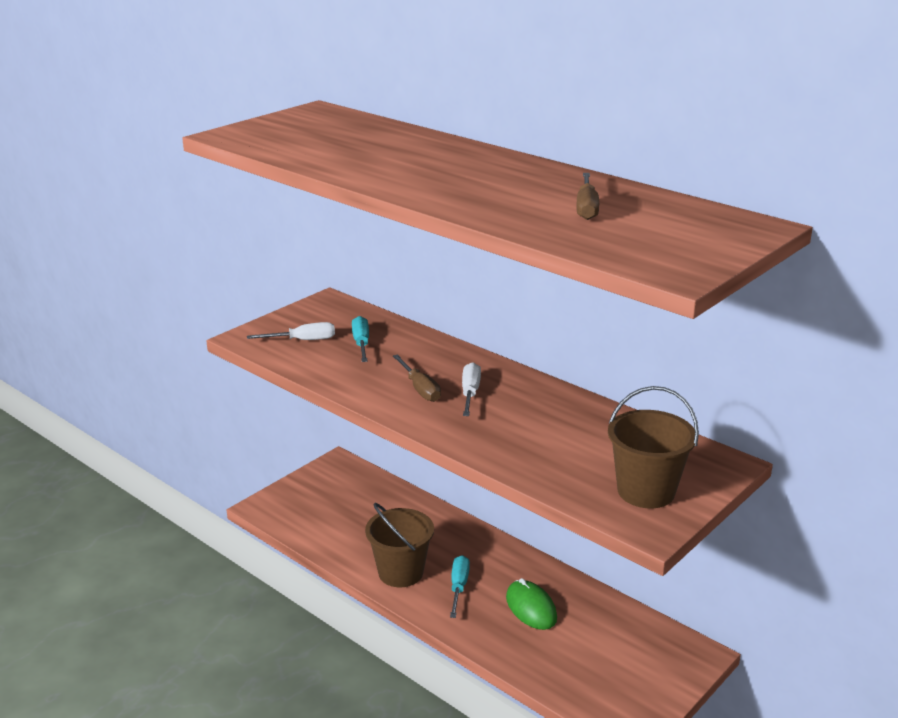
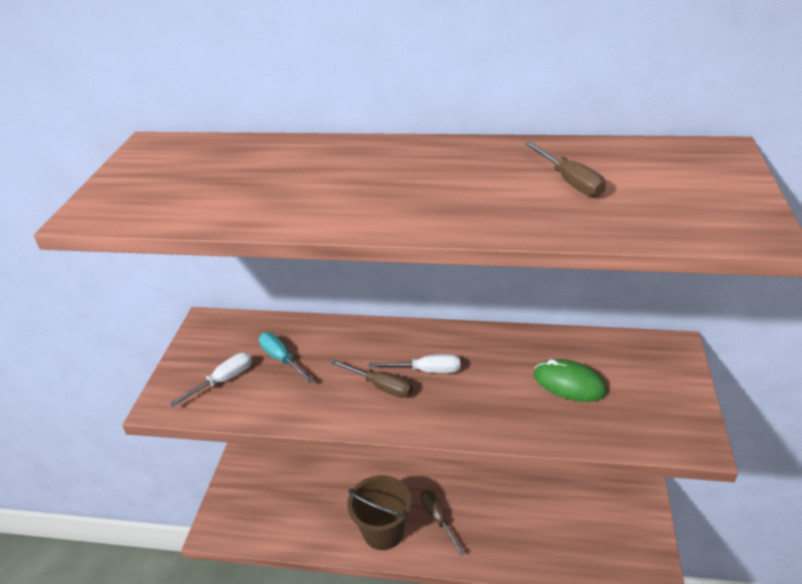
camera: 30 degrees left, 10 degrees up
turquoise screwdriver [450,555,470,618] -> brown screwdriver [420,490,465,555]
white screwdriver [462,362,481,416] -> white screwdriver turned 120 degrees clockwise [369,354,460,373]
green mouse [506,578,557,630] -> green mouse moved to [534,359,607,402]
brown bucket [608,386,699,508] -> none

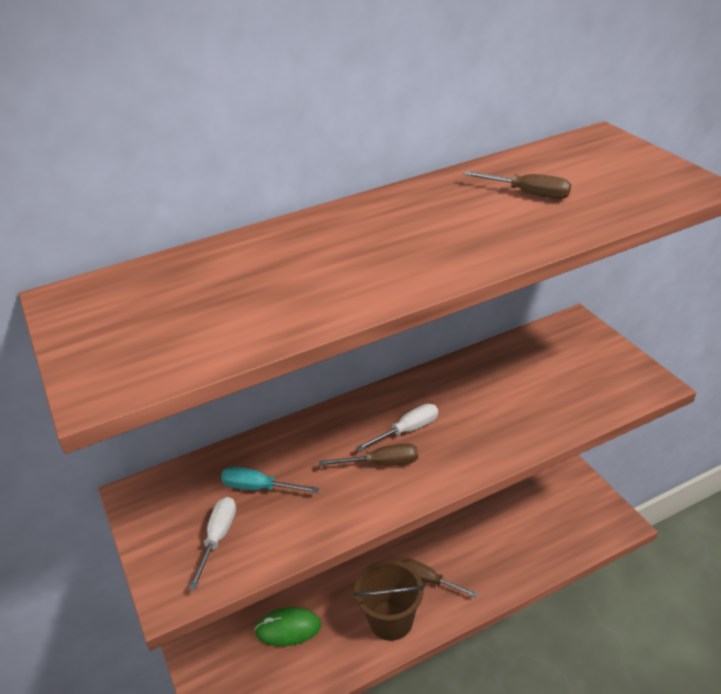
camera: 35 degrees left, 0 degrees up
green mouse [534,359,607,402] -> green mouse moved to [254,607,321,646]

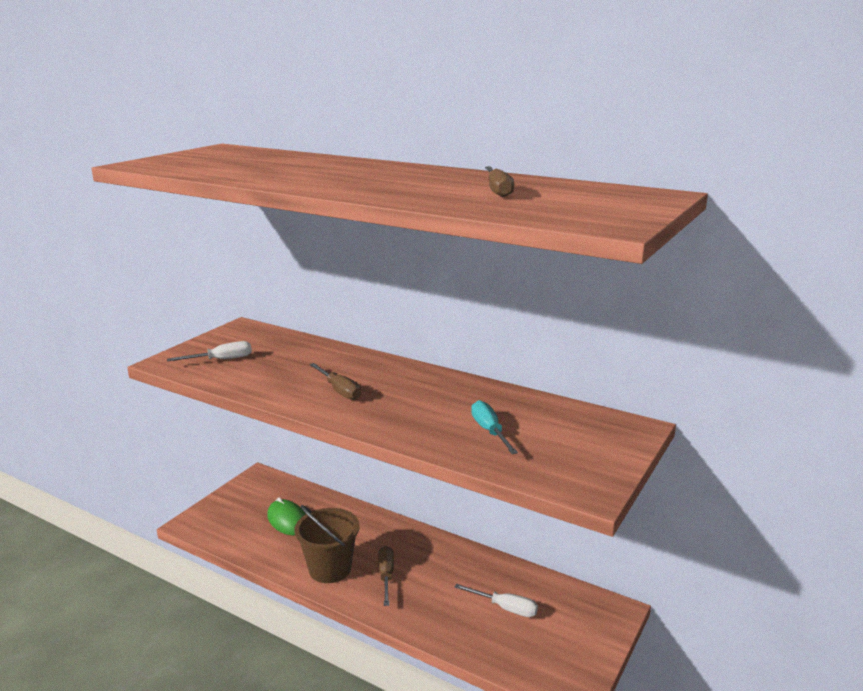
camera: 55 degrees right, 15 degrees down
turquoise screwdriver [221,466,319,493] -> turquoise screwdriver moved to [471,400,518,454]
white screwdriver [356,404,438,451] -> white screwdriver moved to [454,584,538,617]

